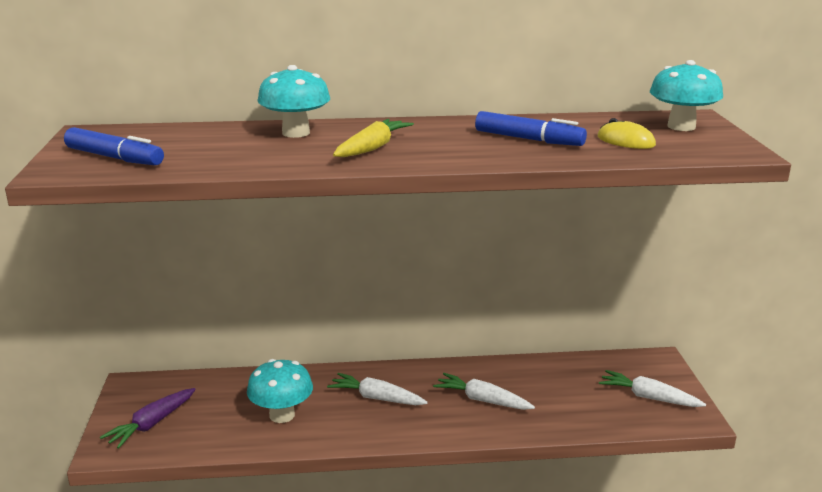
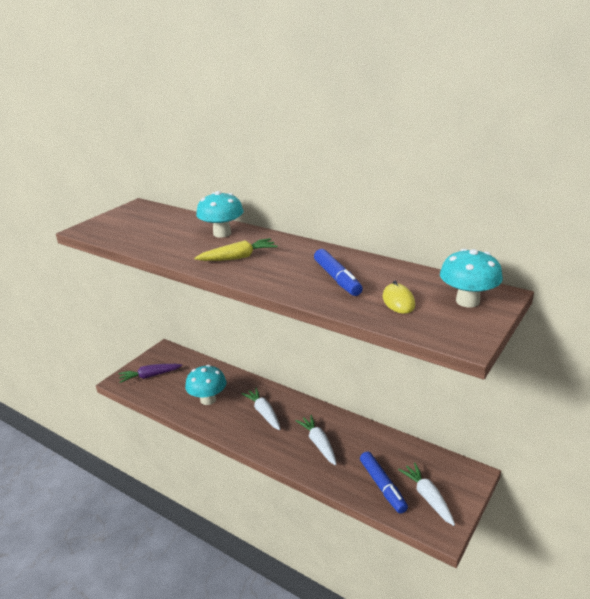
camera: 40 degrees right, 5 degrees up
blue marker [64,127,164,165] -> blue marker moved to [360,451,408,514]

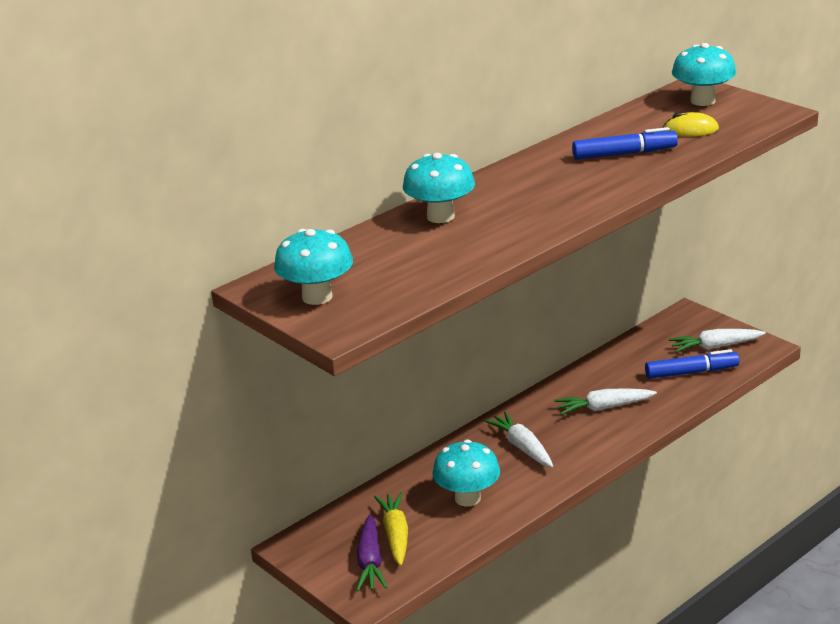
camera: 75 degrees left, 0 degrees up
yellow carrot [194,238,278,261] -> yellow carrot moved to [374,492,408,566]
white carrot [241,388,280,430] -> white carrot turned 75 degrees clockwise [484,411,553,467]
none -> turquoise mushroom [274,229,353,305]

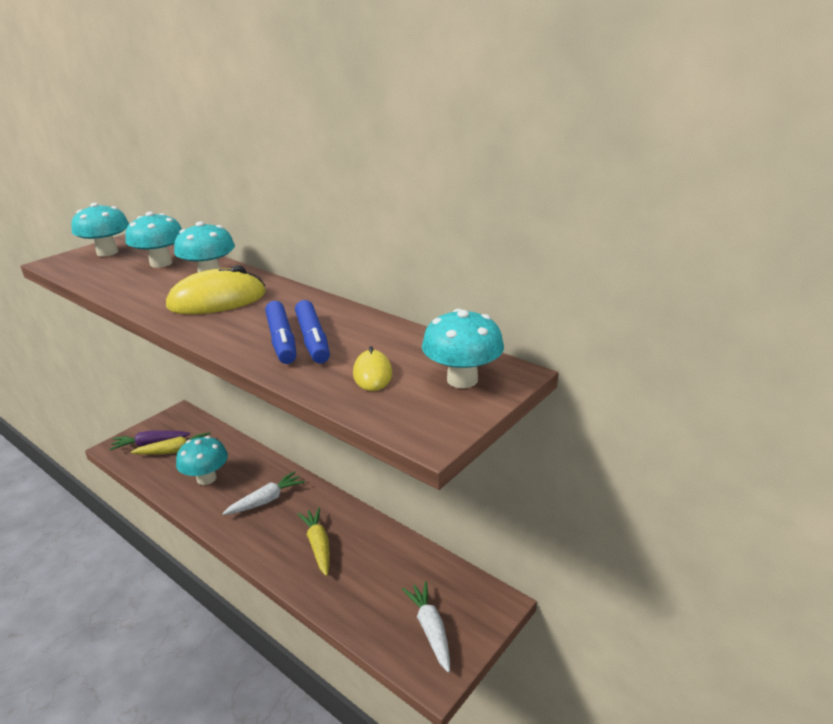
camera: 80 degrees right, 0 degrees up
white carrot [554,389,657,415] -> yellow carrot [297,507,330,576]
blue marker [645,349,740,379] -> blue marker moved to [265,301,297,364]
none -> turquoise mushroom [125,211,182,268]
none -> yellow mouse [166,265,266,314]

